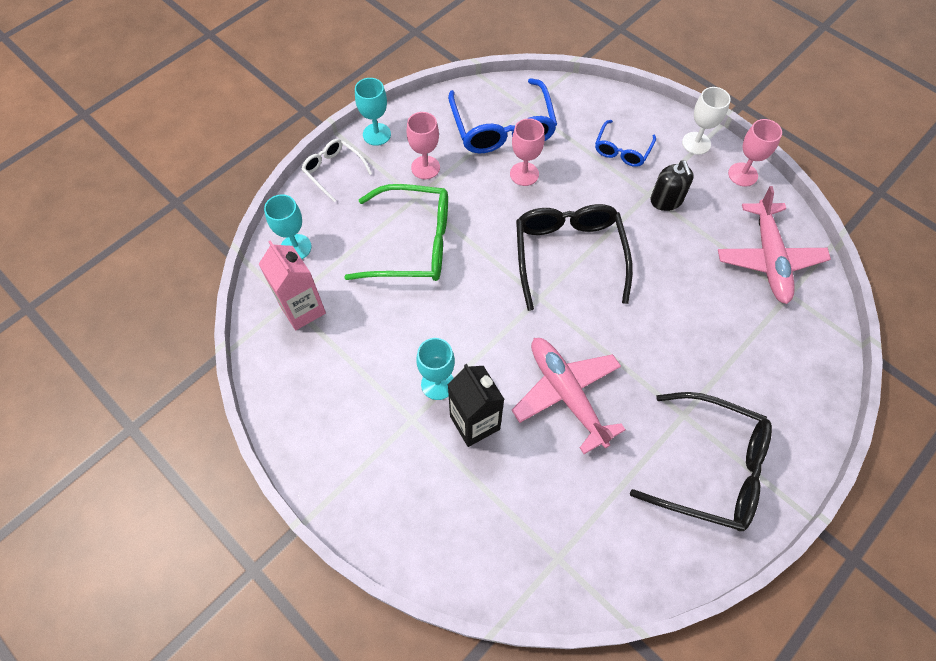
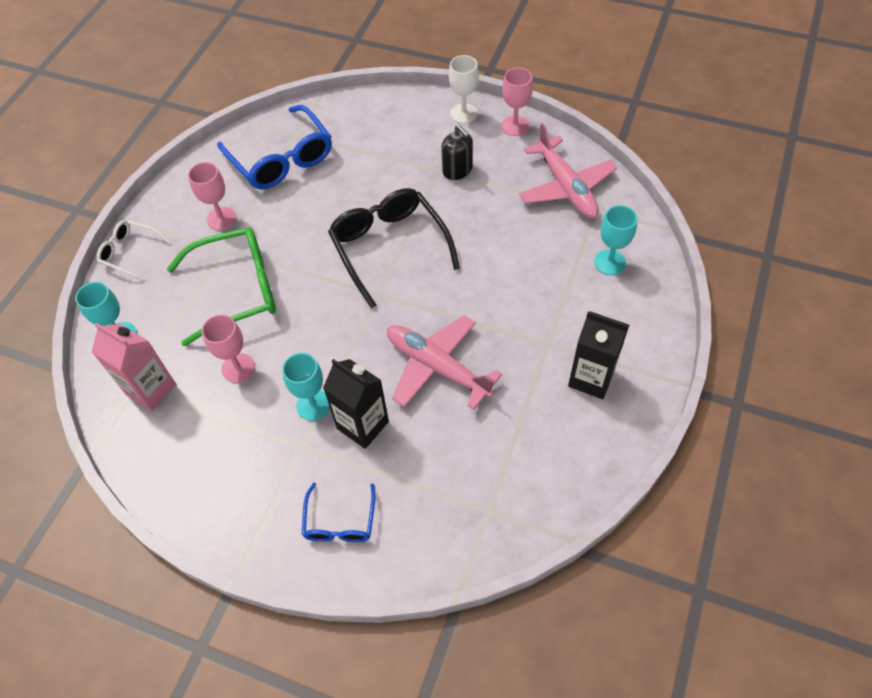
camera: 20 degrees left, 5 degrees down
turquoise goblet [355,78,391,146] -> turquoise goblet moved to [594,205,637,275]
pink goblet [510,118,545,186] -> pink goblet moved to [202,315,255,383]
blue glasses [595,120,656,167] -> blue glasses moved to [302,483,375,542]
black glasses [630,392,772,531] -> black carton [568,311,629,399]

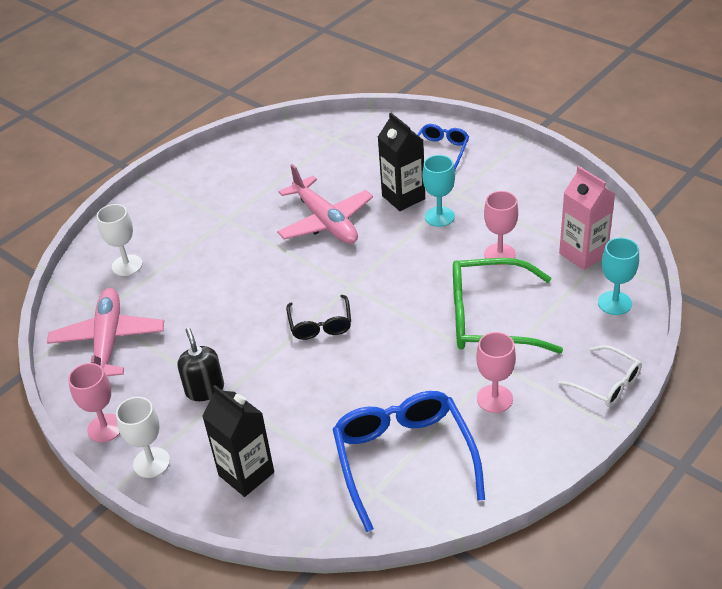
camera: 160 degrees left, 15 degrees down
black glasses [328,188,460,309] -> black glasses [286,295,351,340], size x0.54
black carton [568,311,629,399] -> black carton moved to [202,385,274,497]
turquoise goblet [594,205,637,275] -> white goblet [97,204,143,276]

